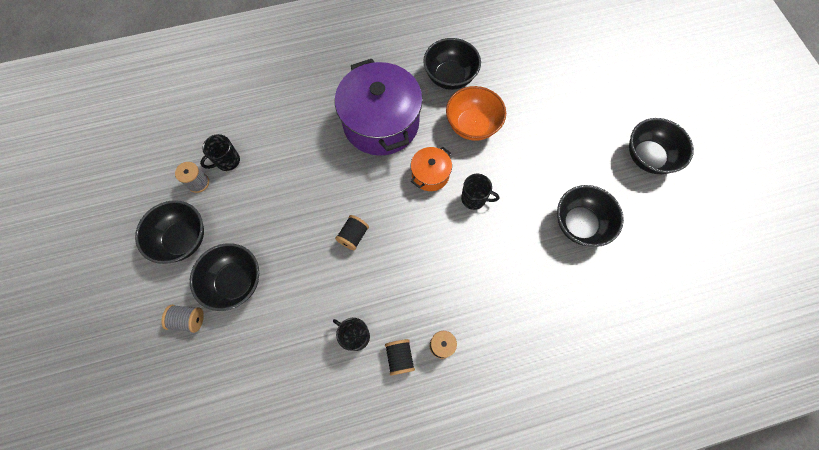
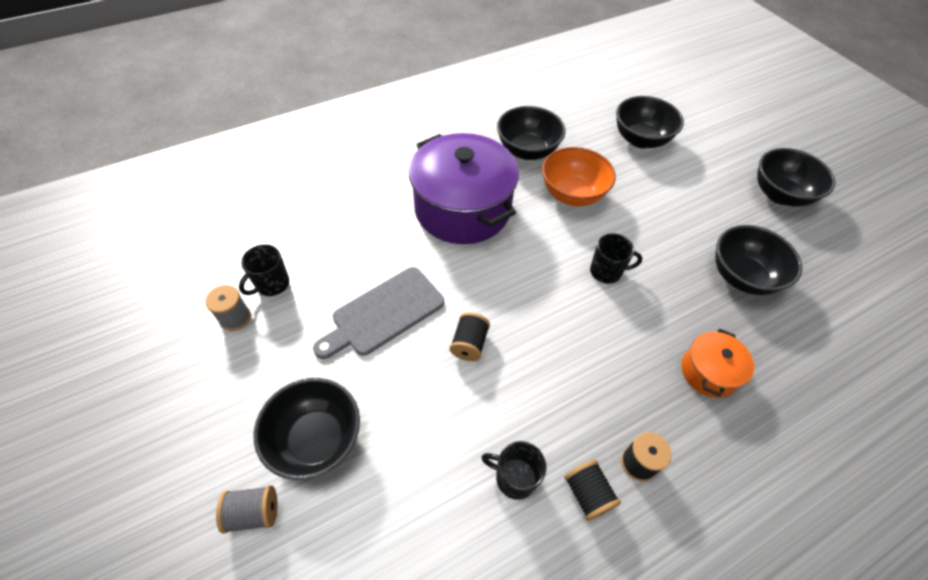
camera: 15 degrees left, 15 degrees down
black bowl [135,200,204,264] -> black bowl moved to [616,96,684,148]
orange pot [411,147,452,191] -> orange pot moved to [681,328,754,398]
none -> grey cutting board [313,267,444,359]

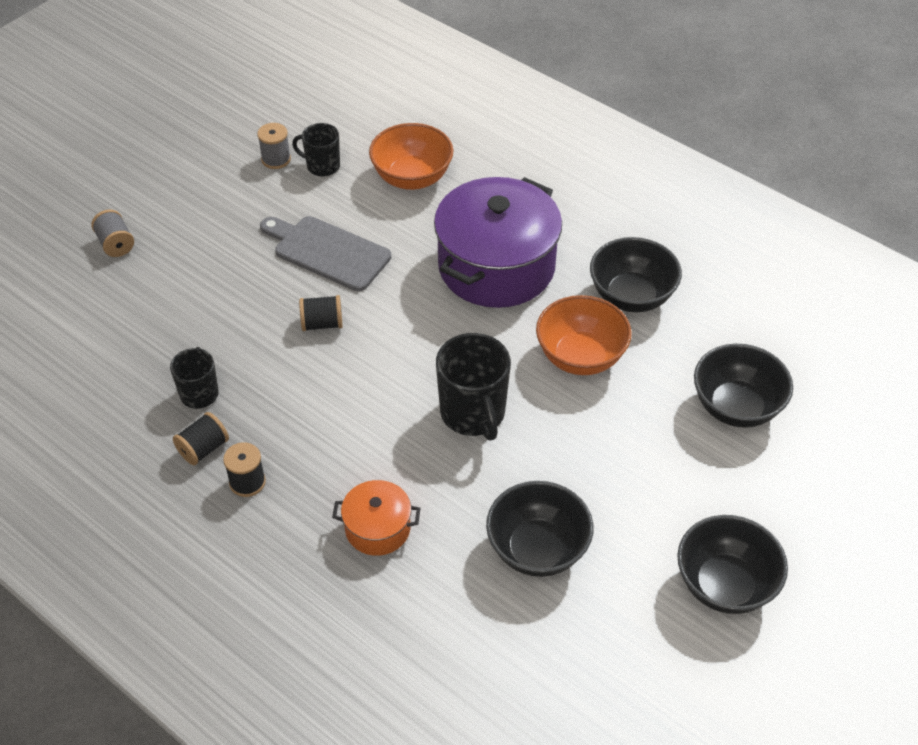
camera: 70 degrees right, 5 degrees down
black bowl [254,378,360,480] -> none
black mug [590,233,642,284] -> black mug [436,333,511,441], size x1.67
none -> orange bowl [369,123,453,190]

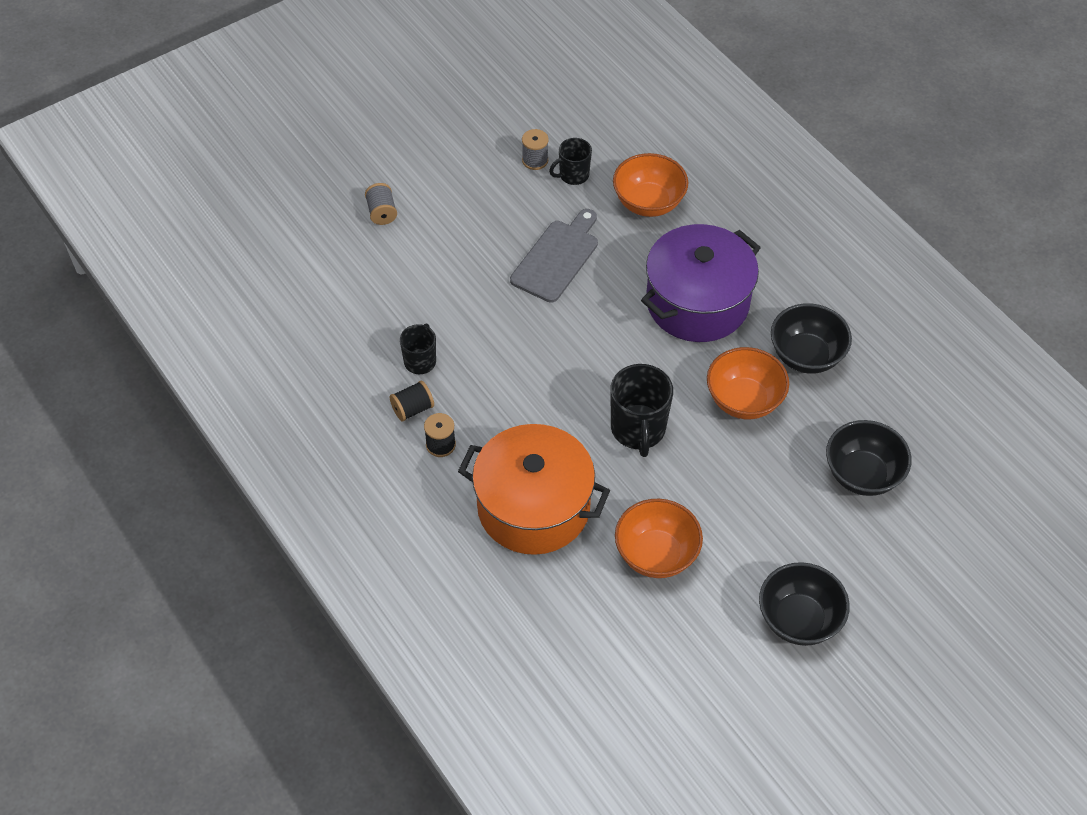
camera: 15 degrees right, 5 degrees up
grey cutting board [260,216,391,291] -> grey cutting board turned 75 degrees clockwise [510,209,598,303]
black mug [292,123,340,176] -> black mug turned 60 degrees counterclockwise [549,138,592,185]
black spool [299,295,343,331] -> none
orange pot [332,480,420,556] -> orange pot [458,424,610,555], size x2.10
black bowl [486,481,594,577] -> orange bowl [615,499,703,578]

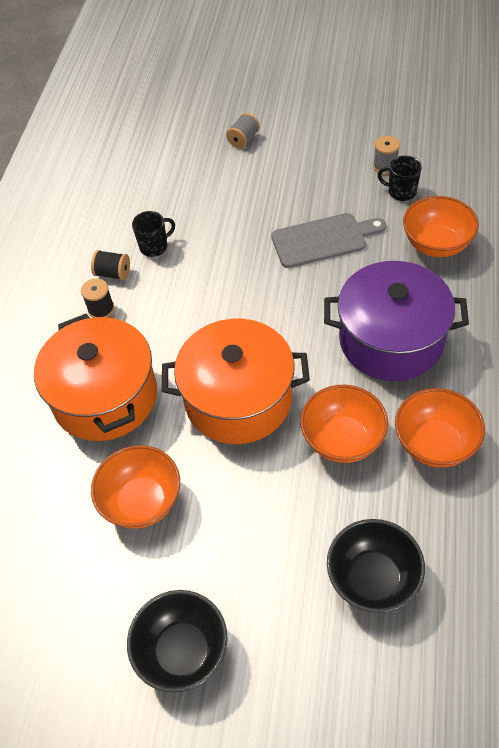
camera: 50 degrees right, 0 degrees up
black mug [610,364,673,457] -> orange pot [162,319,310,444]
black bowl [771,303,852,374] -> orange bowl [395,388,485,468]

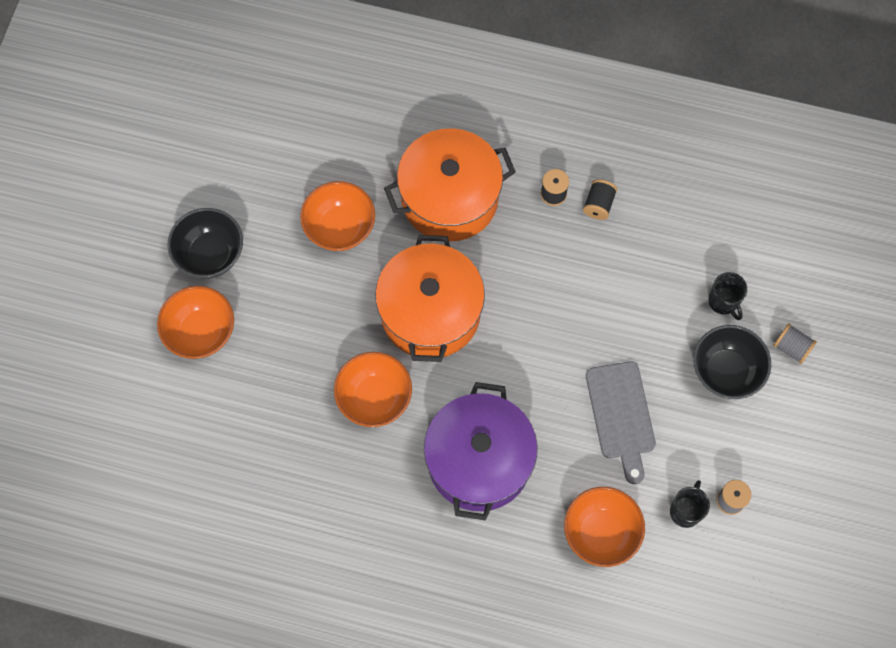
camera: 90 degrees right, 15 degrees up
black mug [132,211,175,257] -> black mug moved to [708,272,747,320]
black bowl [327,519,425,613] -> black bowl moved to [693,325,771,399]
orange bowl [395,388,485,468] -> orange bowl moved to [157,286,234,359]

